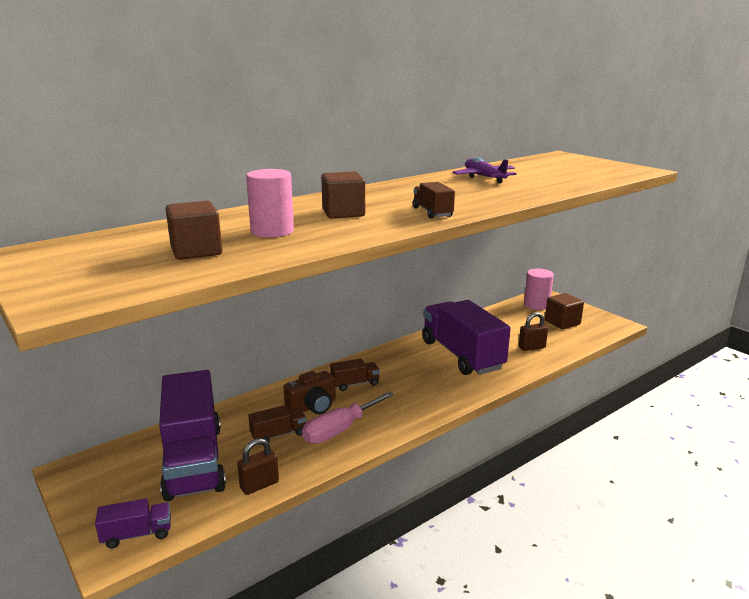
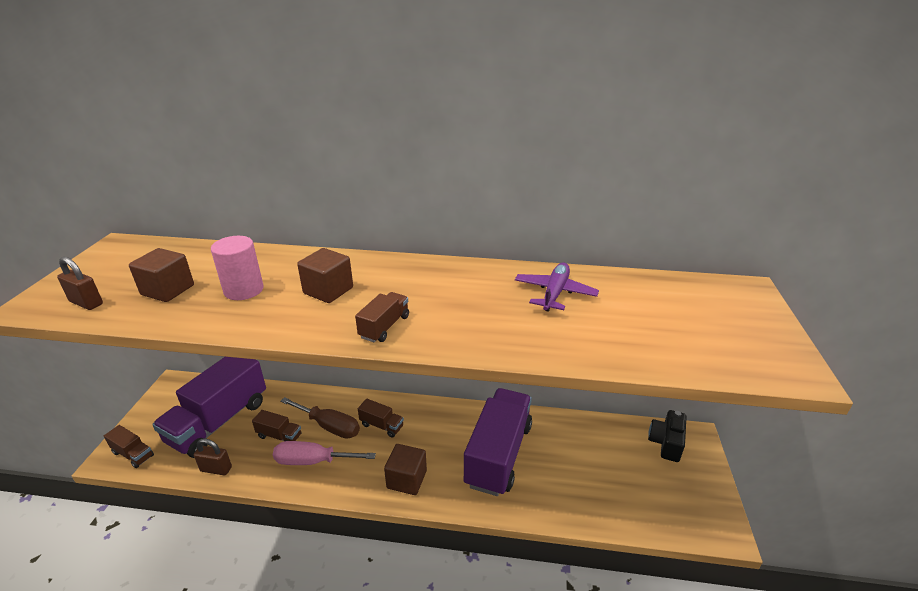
camera: 45 degrees right, 10 degrees up
purple truck [95,498,171,549] -> brown truck [104,425,154,468]
brown camera [283,371,336,414] -> brown screwdriver [280,397,360,439]
brown padlock [519,312,548,351] -> brown padlock moved to [57,257,103,310]
pink cylinder [524,269,554,310] -> black camera [648,410,687,462]
brown cube [545,293,584,329] -> brown cube moved to [384,444,427,495]

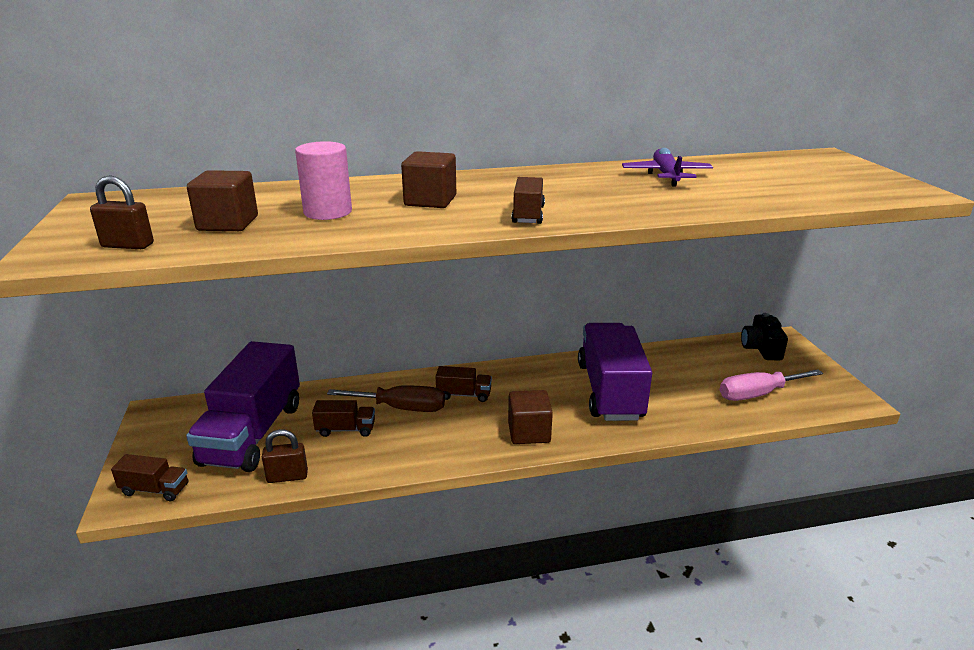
camera: 20 degrees left, 5 degrees down
pink screwdriver [273,441,376,465] -> pink screwdriver moved to [720,369,823,401]

